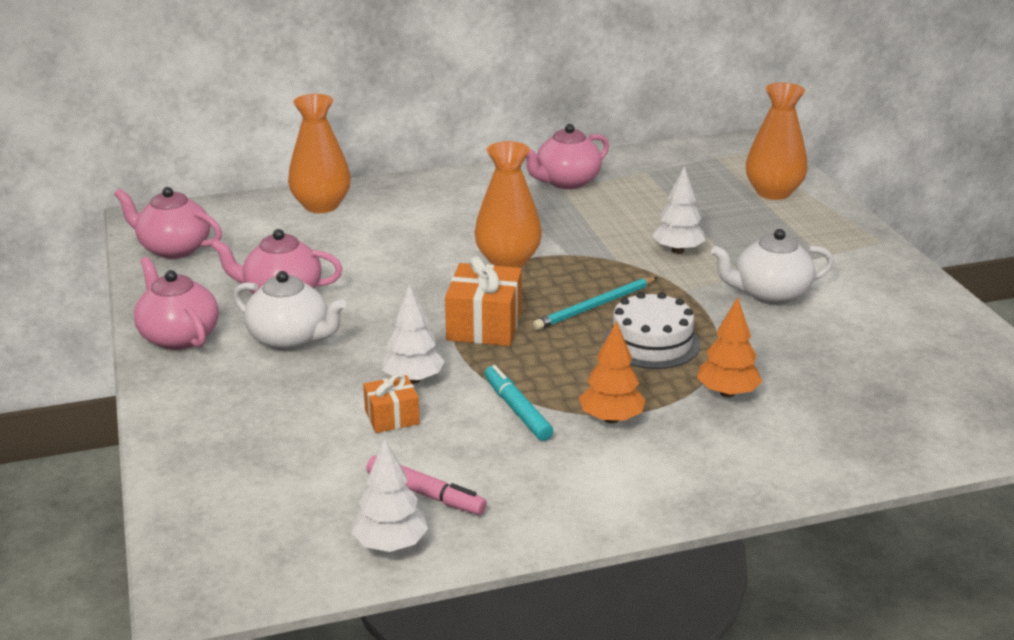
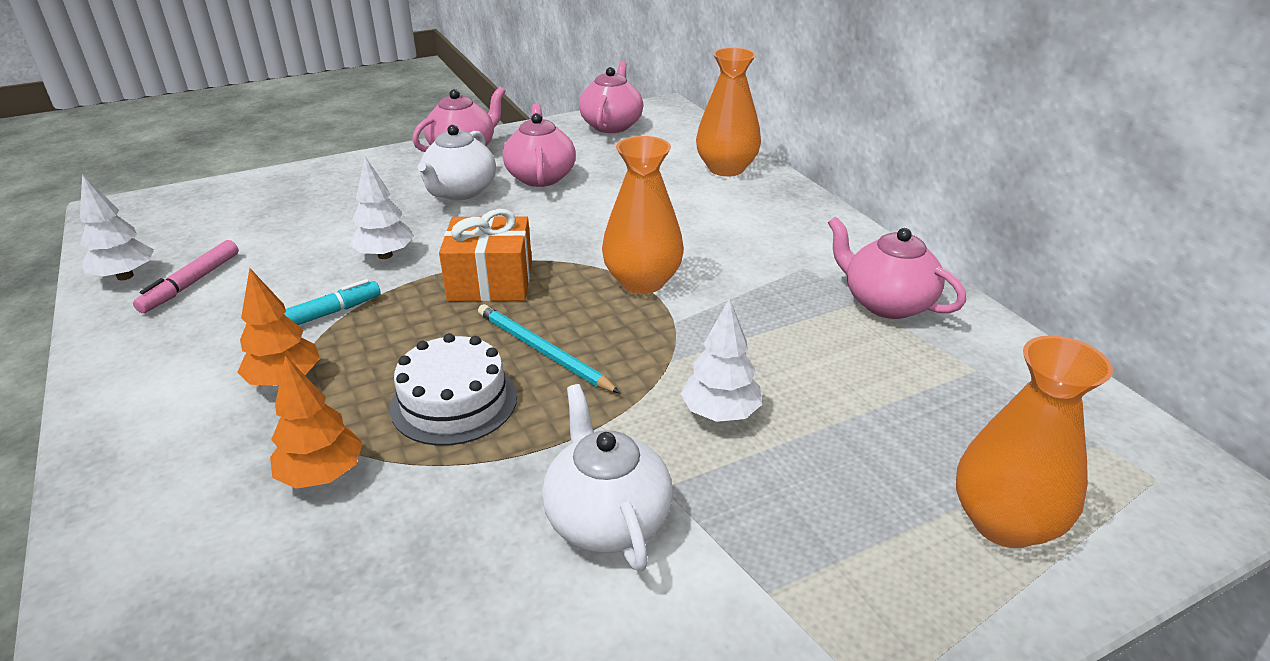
camera: 80 degrees right, 5 degrees up
orange gift [363,374,420,433] -> none

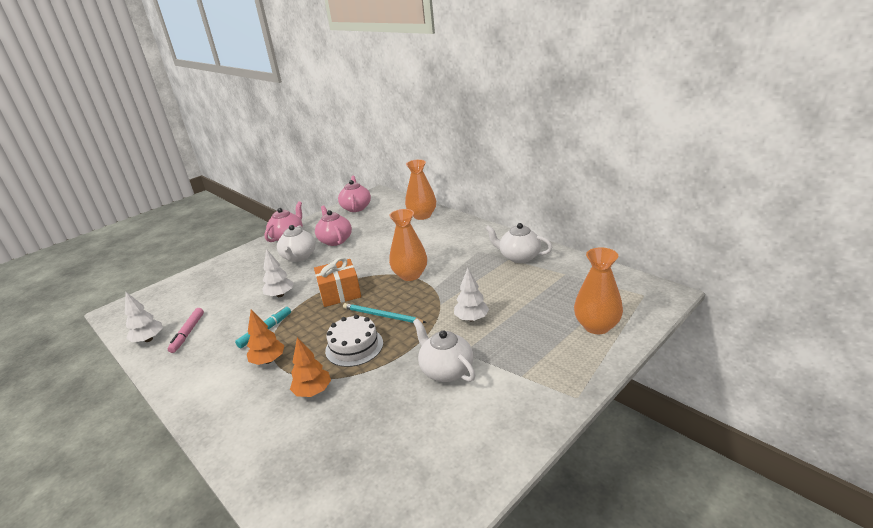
camera: 15 degrees left, 5 degrees down
pink teapot [828,217,966,319] -> white teapot [485,223,552,263]

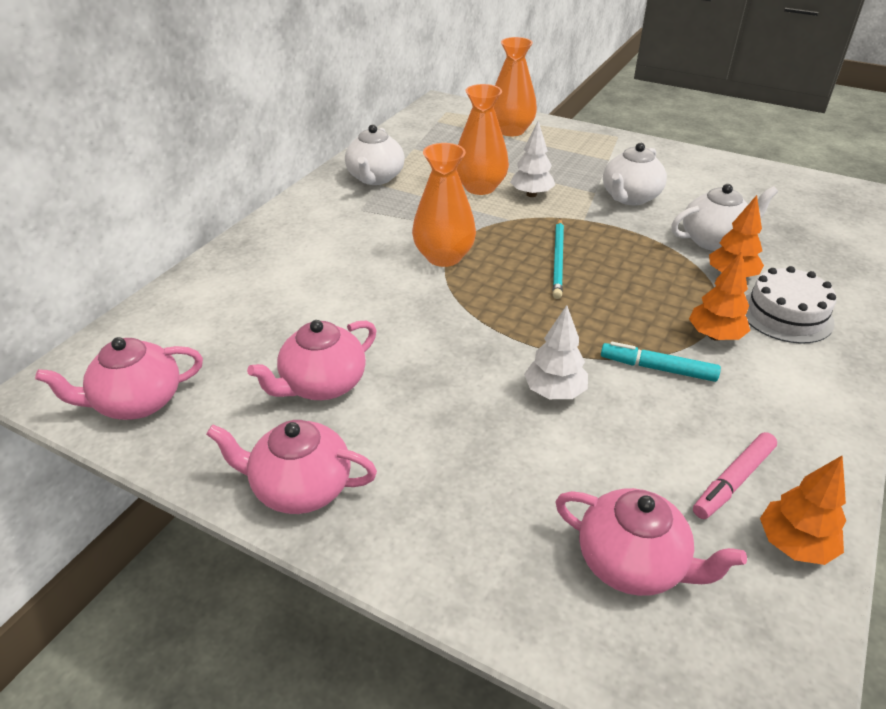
camera: 110 degrees left, 10 degrees up
white tree [125,292,163,342] -> orange tree [760,455,846,565]
pink marker [168,308,204,353] -> pink marker turned 150 degrees clockwise [693,432,777,519]
white teapot [277,225,316,262] -> white teapot moved to [671,184,778,251]
orange gift [314,257,361,307] -> none
white cake [325,315,383,367] -> white cake moved to [745,266,836,343]
orange vase [405,159,436,220] -> orange vase moved to [457,84,509,195]
none -> pink teapot [555,488,747,596]

